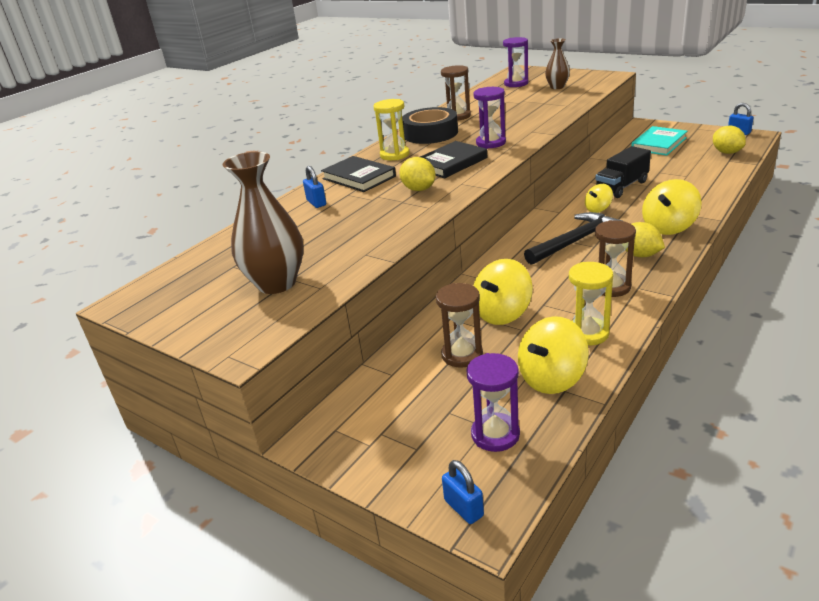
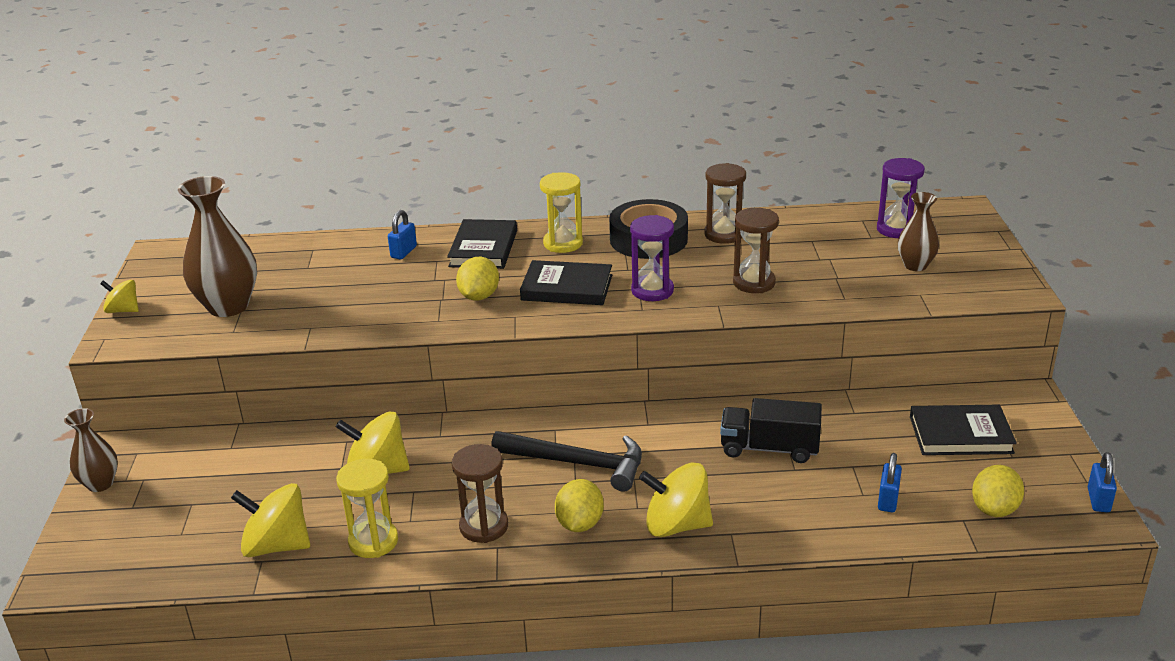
camera: 50 degrees right, 0 degrees up
brown hourglass [436,283,483,368] -> brown hourglass moved to [733,208,779,293]
blue padlock [442,460,484,524] -> blue padlock moved to [878,453,902,512]
purple hourglass [466,353,520,452] -> none
yellow spinning top [585,184,613,213] -> yellow spinning top moved to [100,280,139,313]
turquoise book [631,126,687,156] -> black book [910,405,1017,455]
none -> brown vase [64,408,118,492]

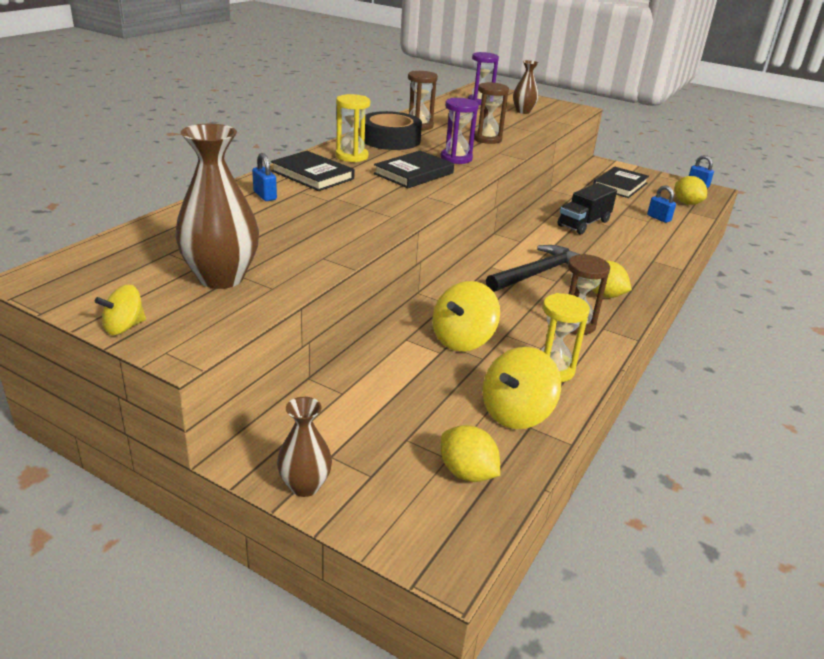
camera: 60 degrees left, 0 degrees up
yellow lemon [456,257,499,301] -> yellow lemon moved to [441,425,500,482]
yellow spinning top [639,462,713,537] -> none

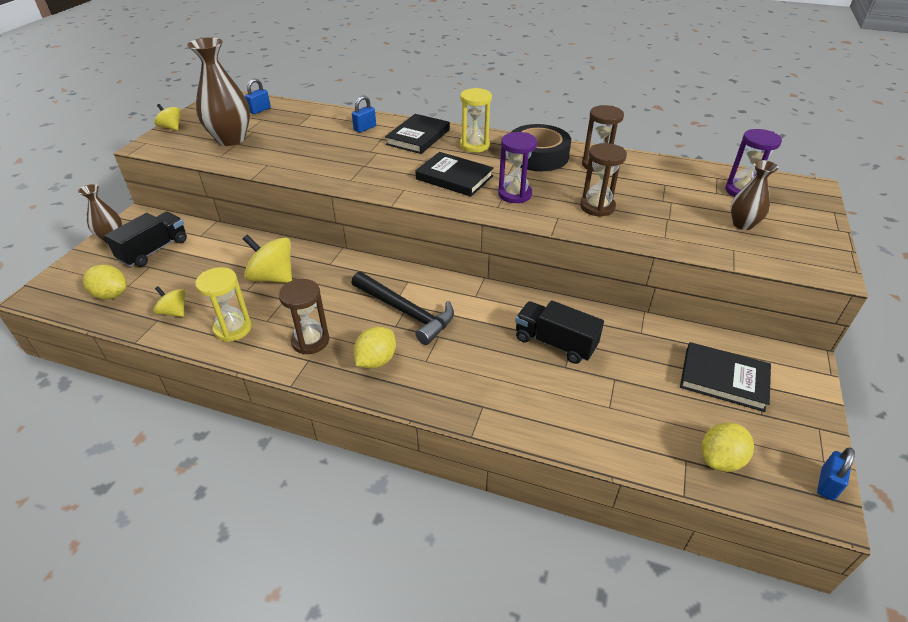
camera: 80 degrees right, 10 degrees up
yellow lemon [441,425,500,482] -> yellow lemon turned 75 degrees clockwise [83,265,127,299]
yellow spinning top [483,347,561,429] -> yellow spinning top [153,286,185,317], size x0.58
blue padlock [647,185,676,223] -> blue padlock moved to [245,78,271,114]
none -> black truck [105,212,187,267]

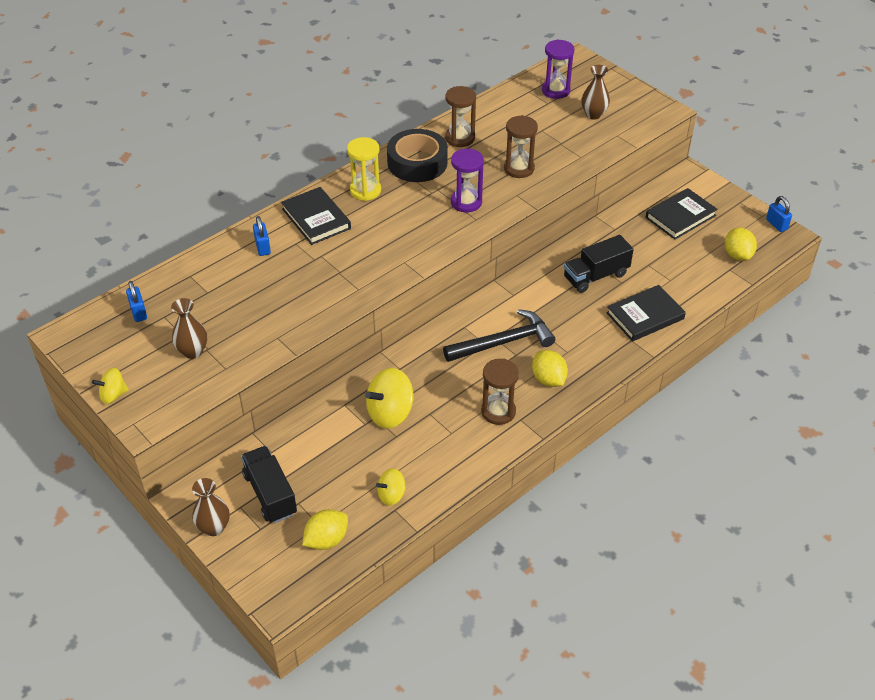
camera: 60 degrees left, 5 degrees up
brown vase [187,37,250,146] -> brown vase [171,298,207,359], size x0.58
yellow hourglass [195,267,252,342] -> none
black book [415,152,494,197] -> black book moved to [606,285,686,342]

